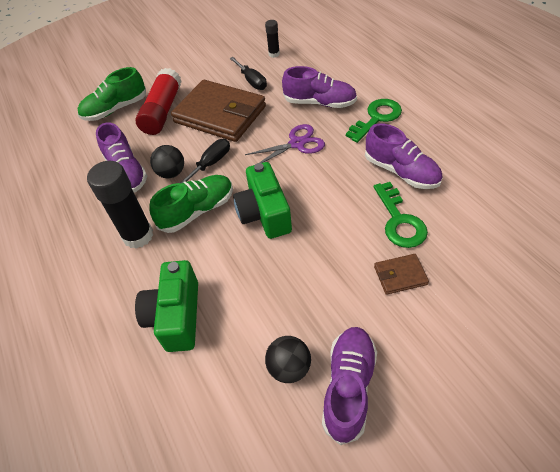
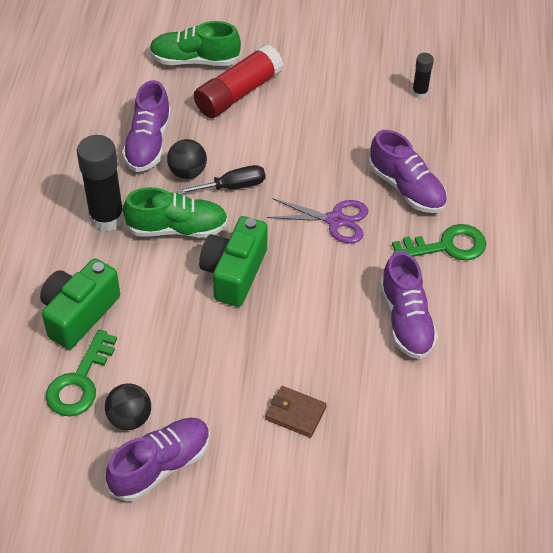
camera: 30 degrees right, 0 degrees up
brown wallet [171,80,266,142] -> none
black screwdriver [230,57,267,90] -> none
green key [374,182,428,248] -> green key moved to [46,329,117,416]

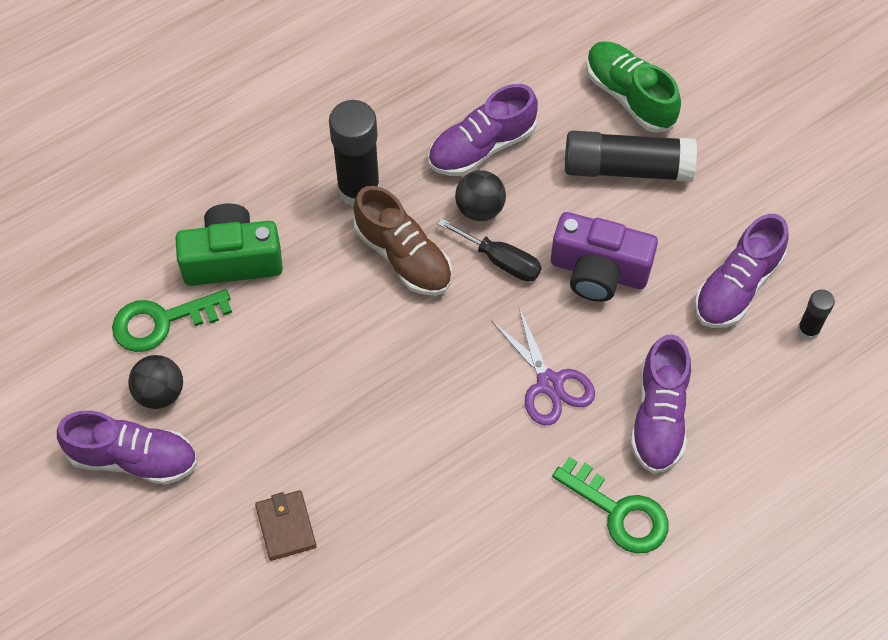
camera: 50 degrees right, 10 degrees up
green shoe [123,187,228,238] -> brown shoe [353,186,452,296]
red glue stick [194,44,284,118] -> black glue stick [565,130,697,182]
green camera [199,216,268,307] -> none
purple shoe [380,251,438,359] -> purple shoe moved to [695,214,789,328]
none -> purple camera [551,212,658,302]

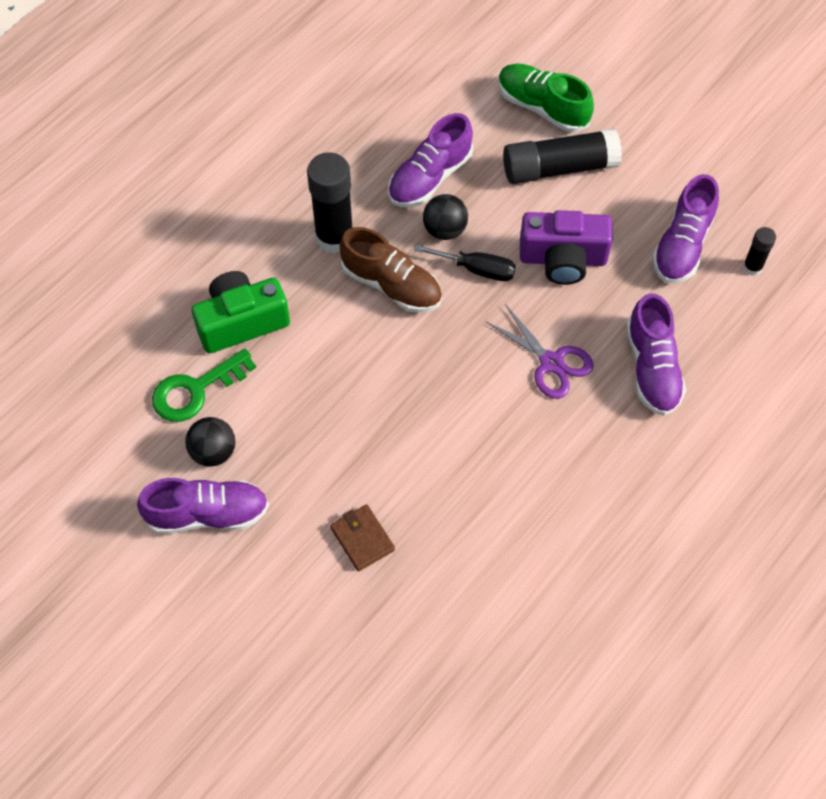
camera: 15 degrees left, 0 degrees up
green key [552,457,669,554] -> none

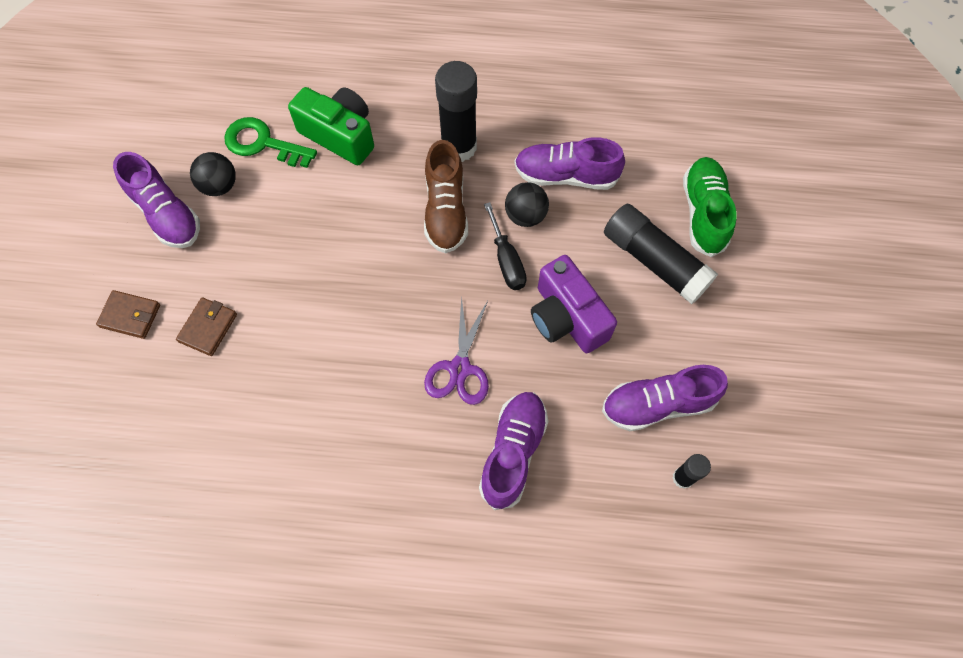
camera: 55 degrees right, 5 degrees up
purple shoe [626,293,686,416] -> purple shoe turned 150 degrees clockwise [479,392,549,510]
none -> brown wallet [96,290,160,339]

